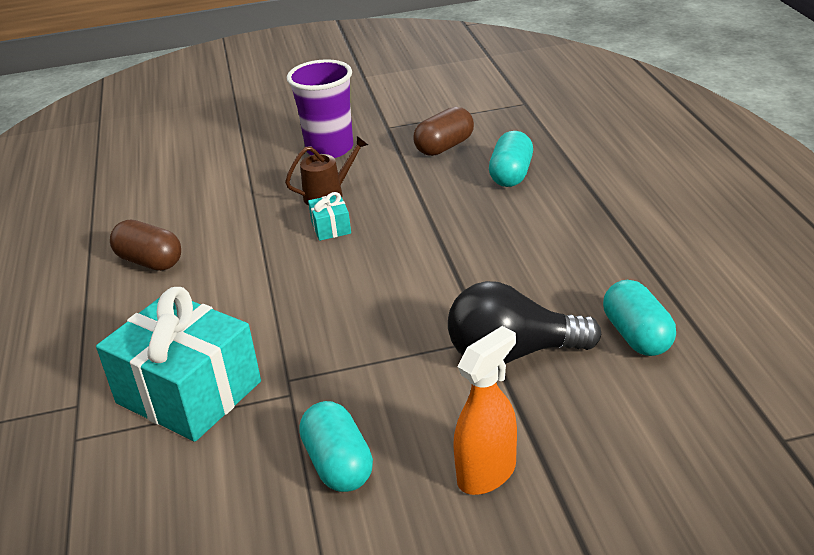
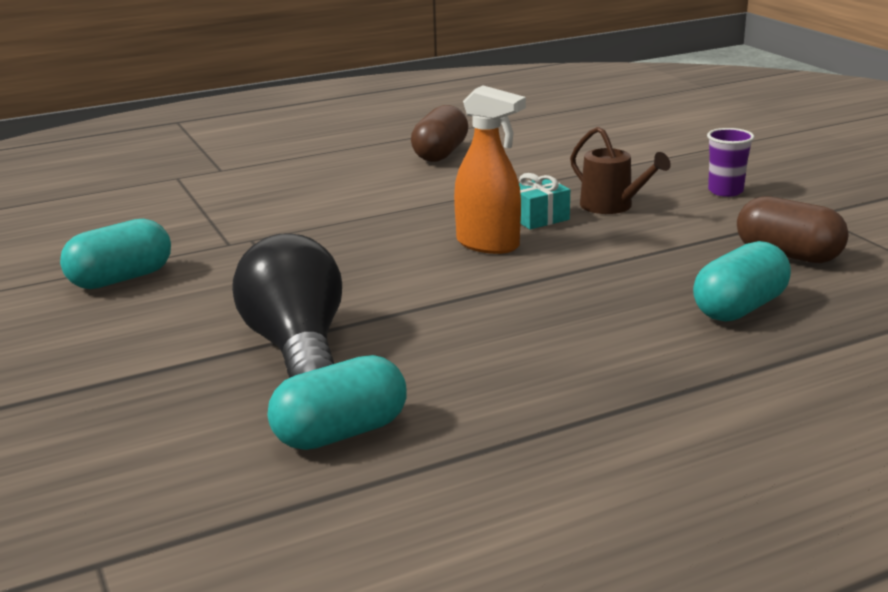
camera: 75 degrees right, 10 degrees down
turquoise gift [96,287,261,442] -> none
purple cup [287,59,353,158] -> purple cup [707,128,754,197], size x0.52
orange spray bottle [453,326,517,495] -> orange spray bottle moved to [454,86,526,254]
turquoise capsule [489,131,533,187] -> turquoise capsule turned 45 degrees counterclockwise [693,241,791,322]

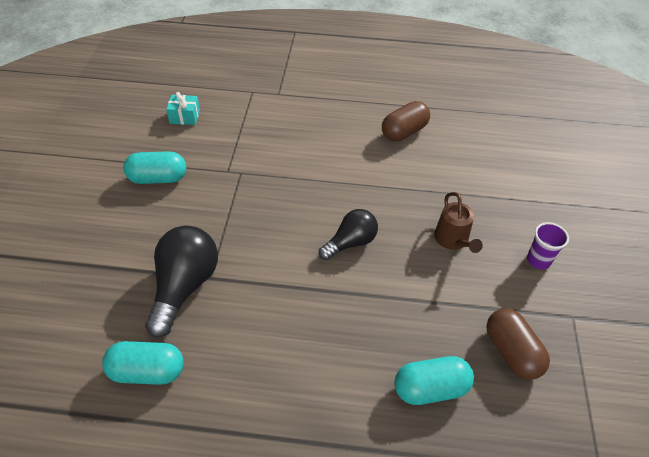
camera: 30 degrees right, 25 degrees up
orange spray bottle [454,86,526,254] -> black light bulb [319,209,378,260]
turquoise gift [519,173,570,230] -> turquoise gift moved to [166,92,200,125]

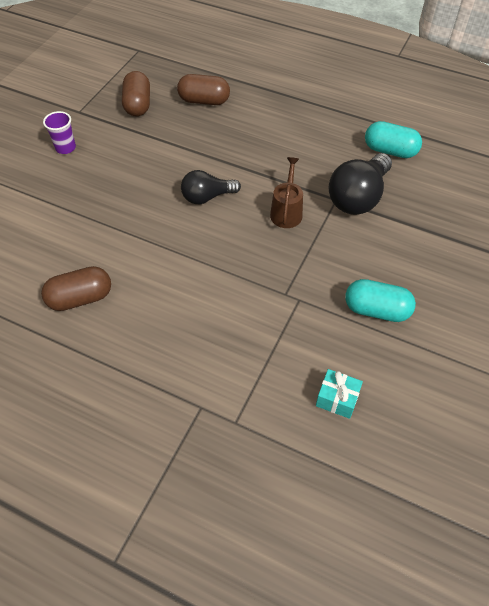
camera: 160 degrees left, 5 degrees up
turquoise capsule [394,356,474,405] -> brown capsule [177,74,230,105]
brown watering can [434,192,483,253] -> brown watering can moved to [270,157,303,228]

